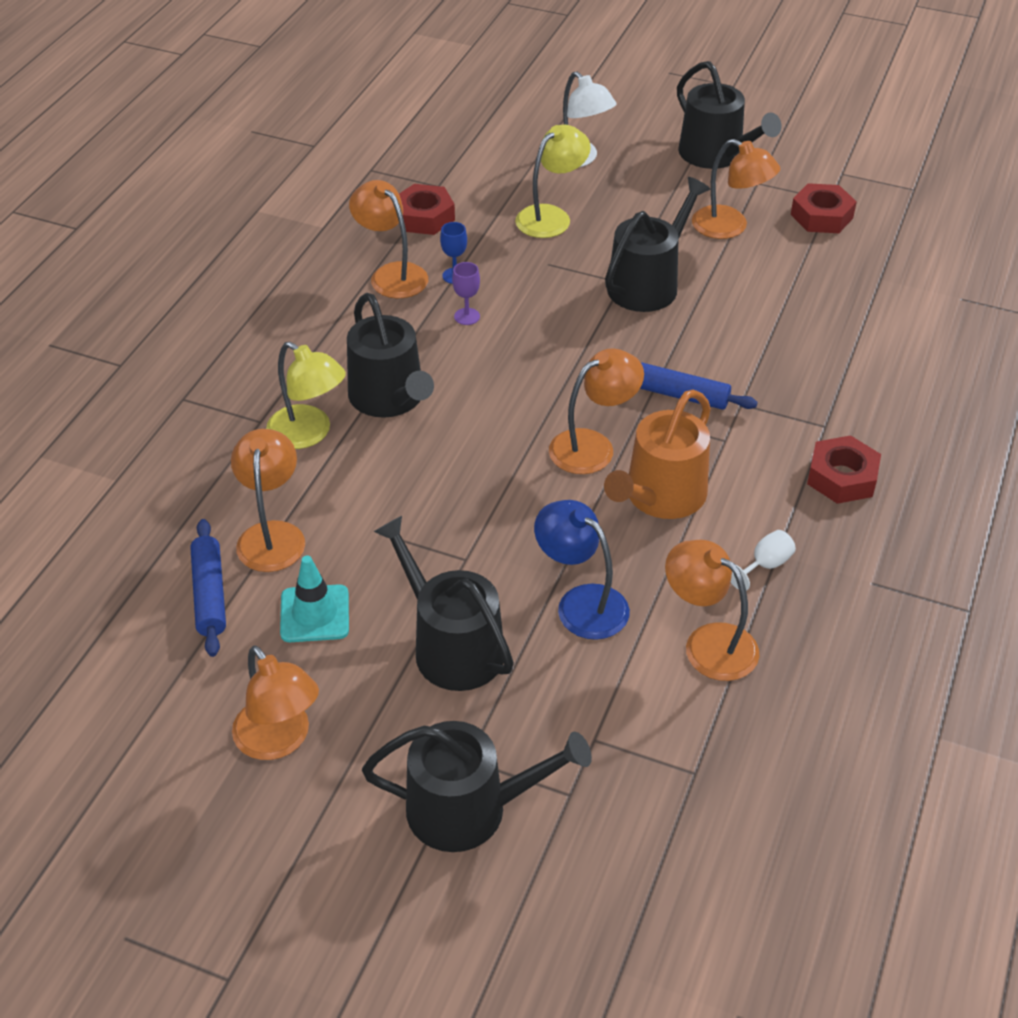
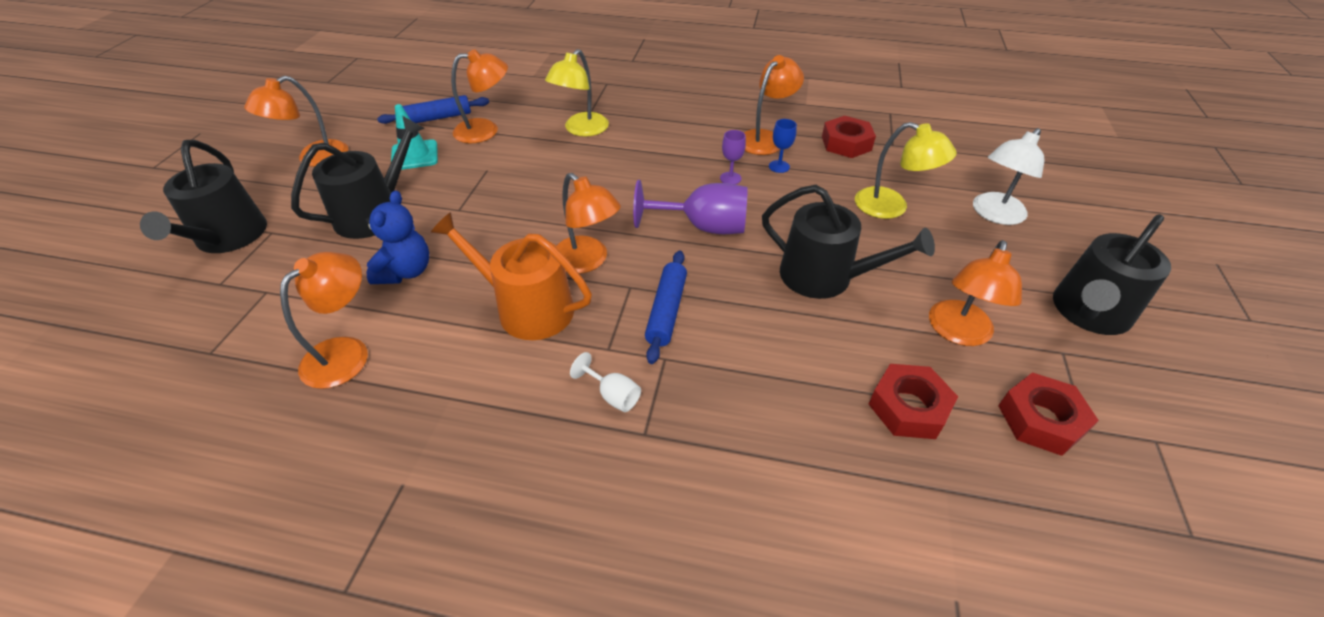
camera: 80 degrees right, 0 degrees up
black watering can [347,293,434,418] -> none
blue lamp [534,500,630,640] -> blue teddy bear [366,190,429,284]
white goblet [731,530,796,591] -> white goblet moved to [570,352,641,412]
red nut [807,435,881,504] -> red nut moved to [869,364,958,439]
none -> purple goblet [633,180,748,234]

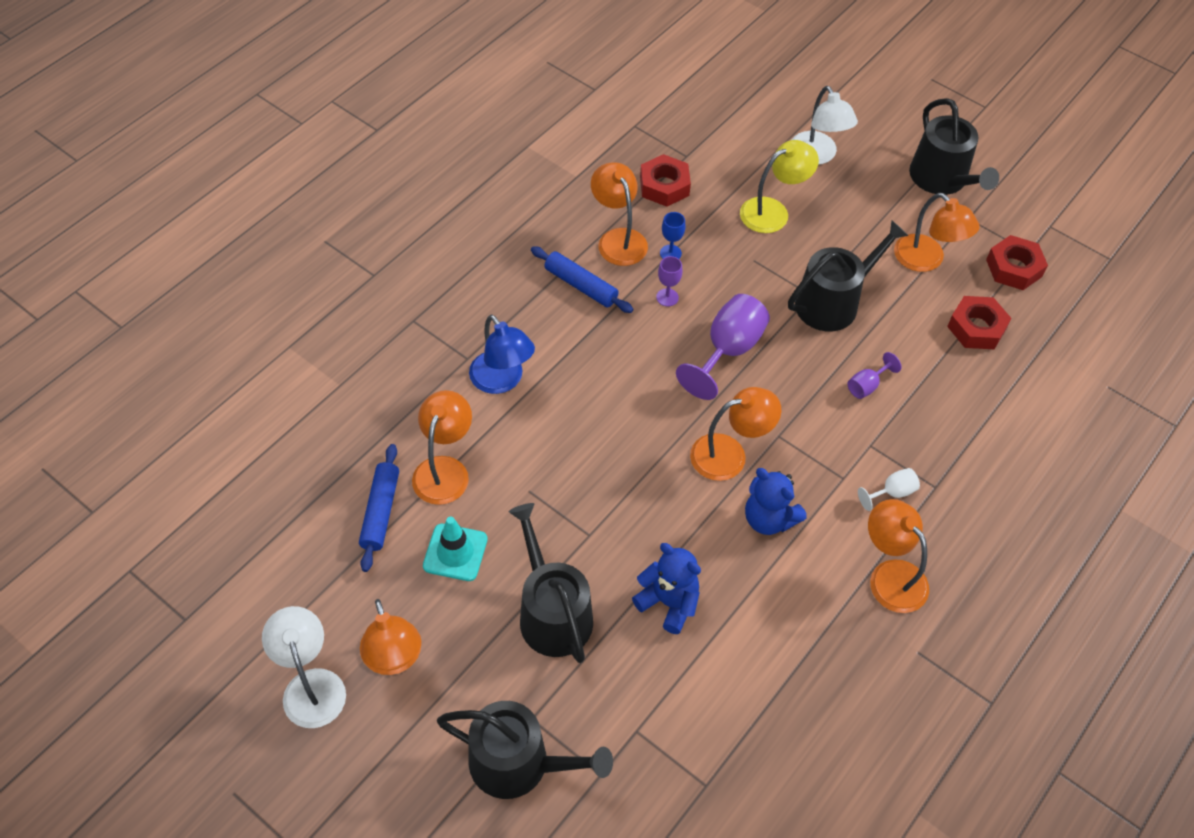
camera: 65 degrees left, 10 degrees up
orange lamp [280,252,368,389] -> orange lamp moved to [868,499,929,613]
orange watering can [431,212,592,340] -> blue teddy bear [745,468,807,535]
yellow lamp [545,49,609,136] -> blue lamp [469,315,535,394]
blue rolling pin [645,251,687,364] -> blue rolling pin moved to [531,246,633,313]
none -> white lamp [262,606,346,728]
none -> purple goblet [847,352,901,399]

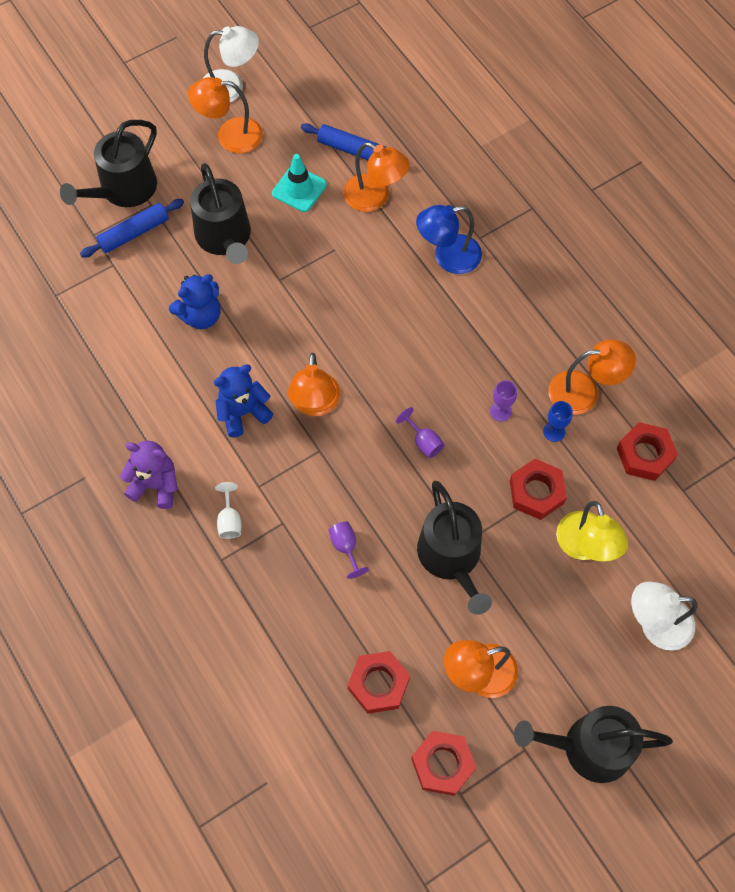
camera: 110 degrees right, 10 degrees up
black watering can [509,503,593,663] -> black watering can turned 75 degrees clockwise [190,163,251,264]
blue rolling pin [531,246,633,313] -> blue rolling pin moved to [80,199,184,258]
purple goblet [676,294,770,400] -> purple goblet [396,407,445,458], size x0.50
orange lamp [868,499,929,613] -> purple teddy bear [120,441,178,509]
none -> red nut [510,459,567,520]

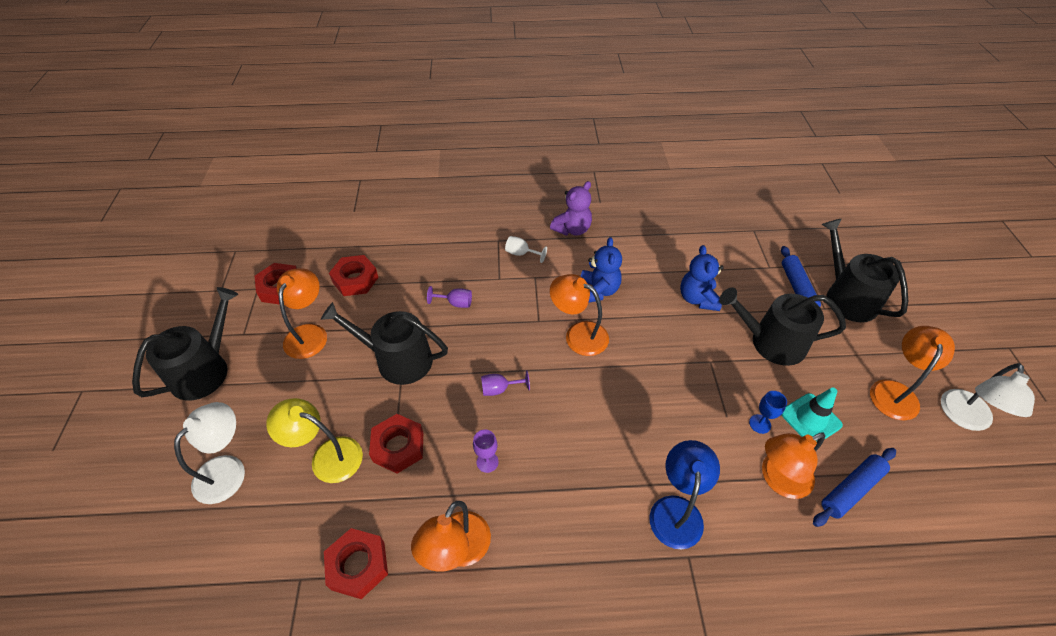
camera: 120 degrees right, 15 degrees down
blue goblet [543,401,573,442] -> blue goblet moved to [749,391,787,434]

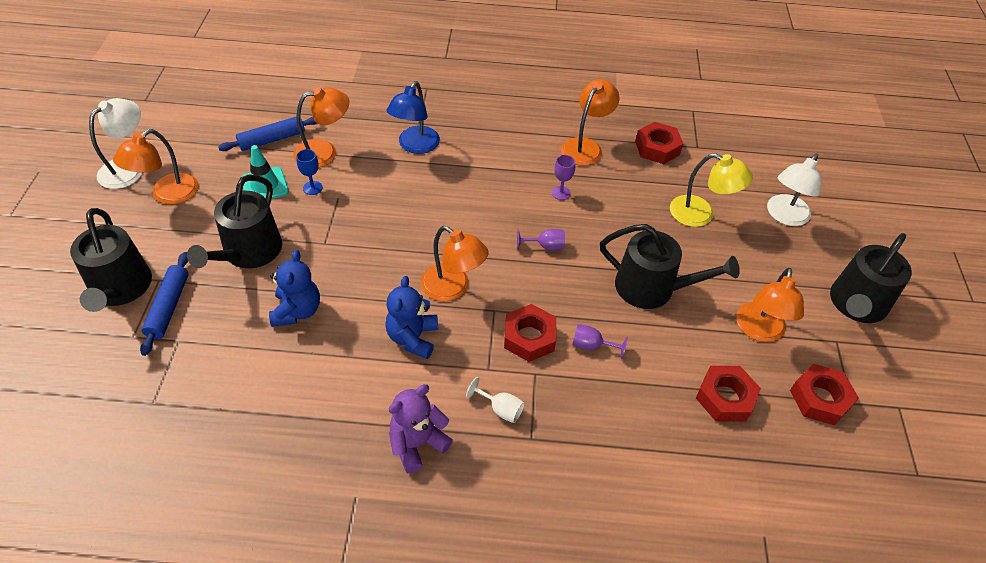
camera: 175 degrees left, 0 degrees up
red nut [369,414,423,474] -> red nut moved to [504,304,556,362]
black watering can [719,287,846,366] -> black watering can turned 90 degrees clockwise [187,175,282,268]

